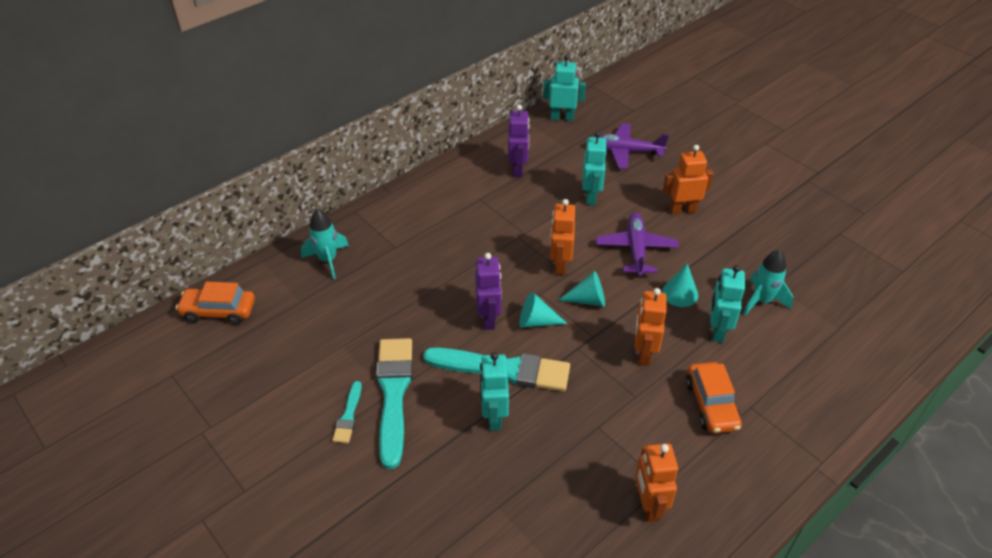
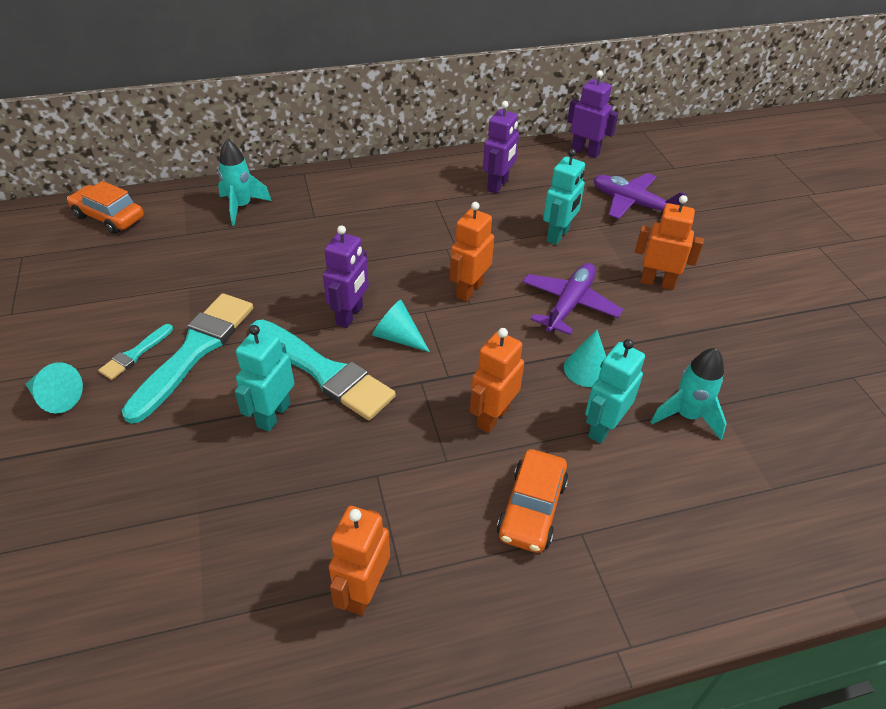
camera: 25 degrees right, 0 degrees up
turquoise robot [543,55,586,121] -> purple robot [567,70,619,158]
turquoise cone [558,271,605,307] -> turquoise cone moved to [26,362,83,414]

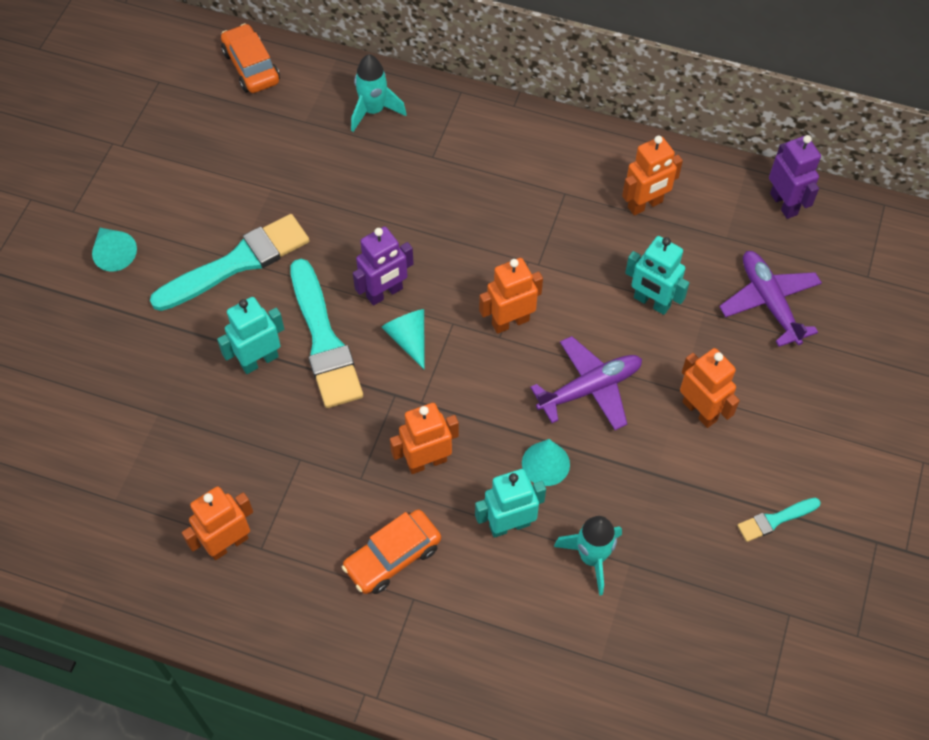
camera: 35 degrees right, 15 degrees up
turquoise brush [98,324,173,380] -> turquoise brush moved to [737,498,821,542]
purple robot [483,101,519,194] -> orange robot [622,136,683,215]
turquoise robot [543,149,585,245] -> turquoise robot turned 60 degrees clockwise [625,236,689,315]

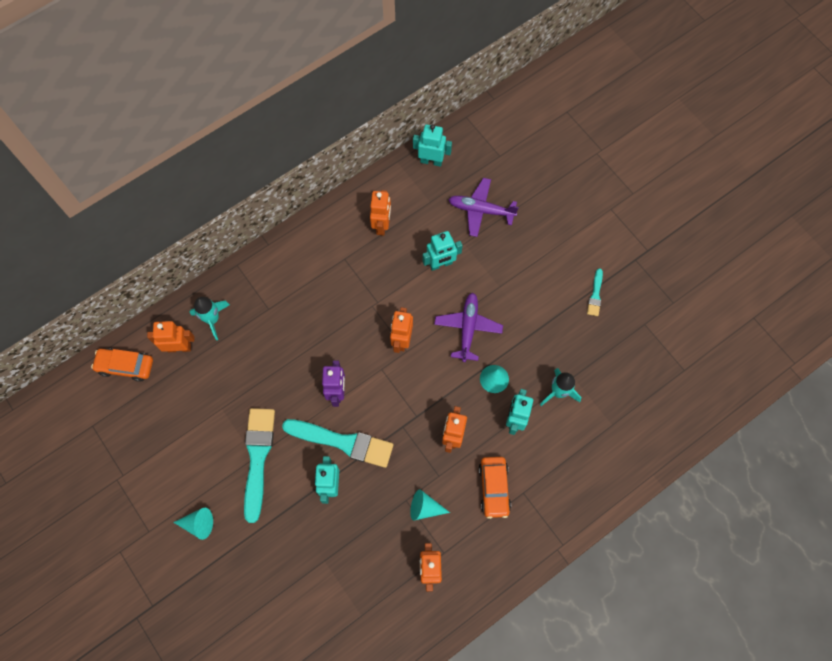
camera: 55 degrees left, 10 degrees up
turquoise cone [381,309,425,369] -> turquoise cone moved to [410,490,450,521]
orange robot [680,348,740,428] -> orange robot moved to [147,321,194,352]
purple robot [769,135,821,219] -> turquoise robot [413,124,452,167]

